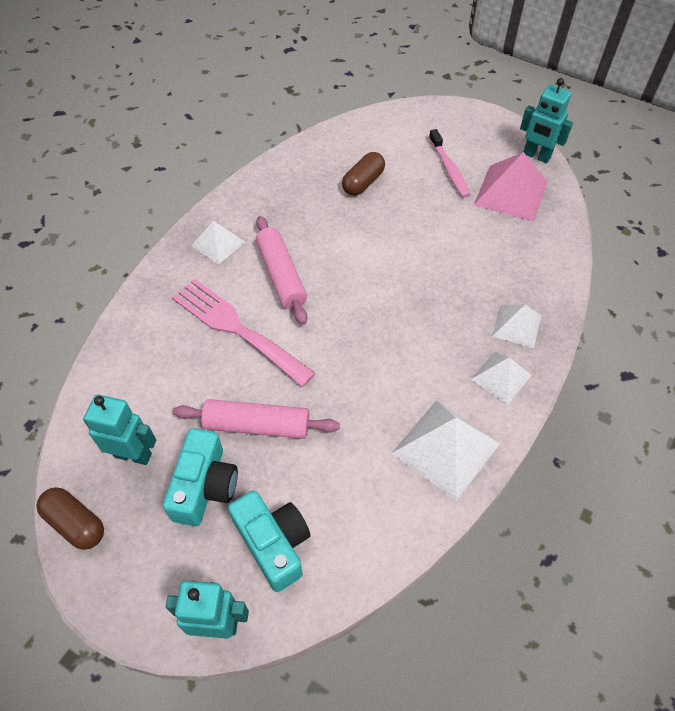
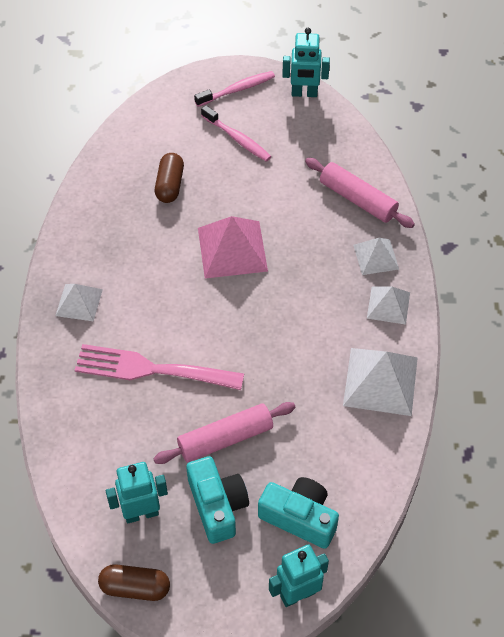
camera: 30 degrees left, 0 degrees up
pink rolling pin [256,216,307,325] -> pink rolling pin moved to [305,158,415,228]
pink pyramid [474,152,548,222] -> pink pyramid moved to [198,216,268,278]
none -> pink toothbrush [194,71,275,107]

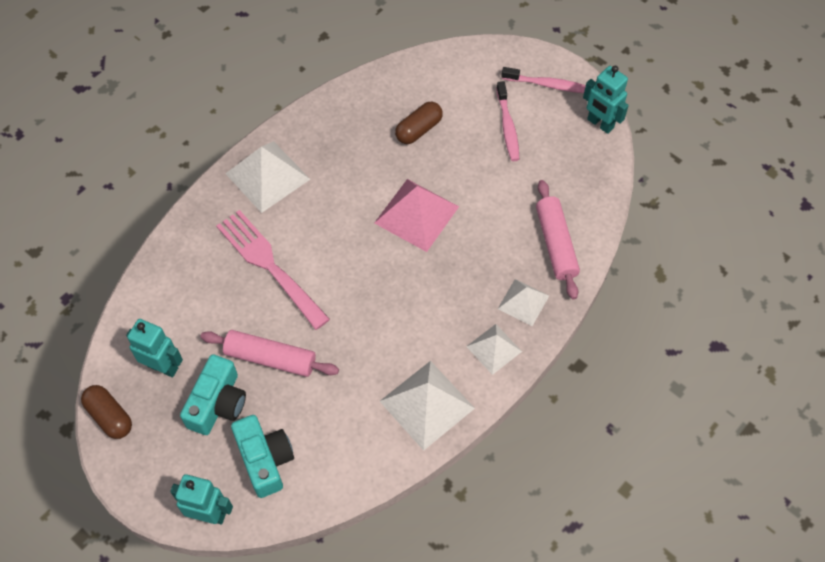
camera: 40 degrees right, 5 degrees up
white pyramid [55,284,103,321] -> white pyramid [225,141,310,213], size x1.67

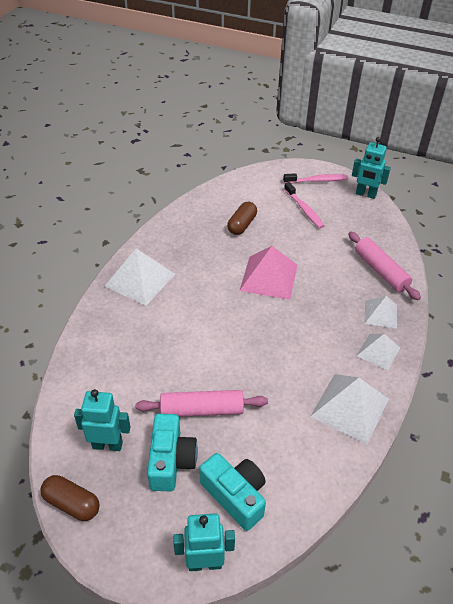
camera: 20 degrees left, 15 degrees down
pink fork [216,210,330,330] -> none

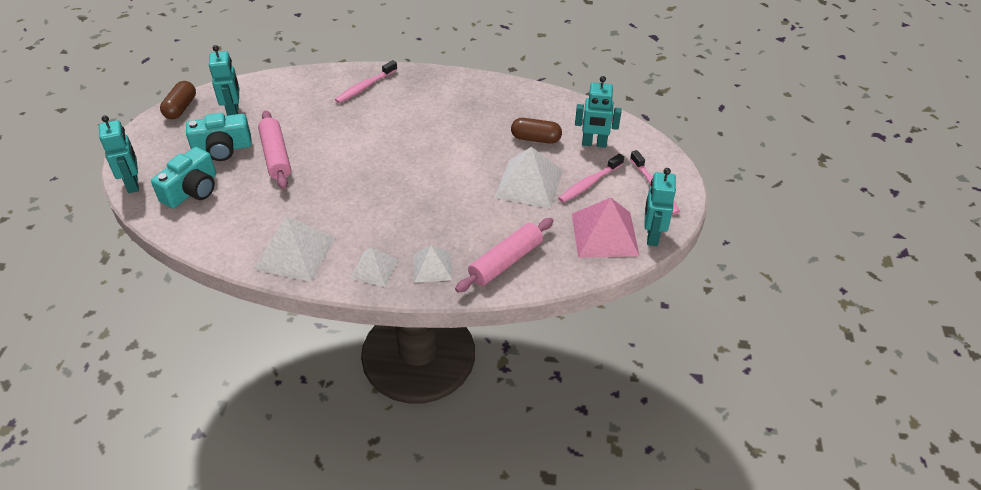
camera: 75 degrees right, 0 degrees up
white pyramid [105,248,175,306] -> white pyramid moved to [495,147,563,209]
pink pyramid [239,246,298,300] -> pink pyramid moved to [572,198,640,258]
none -> pink toothbrush [335,60,397,103]
none -> turquoise robot [575,76,622,148]

